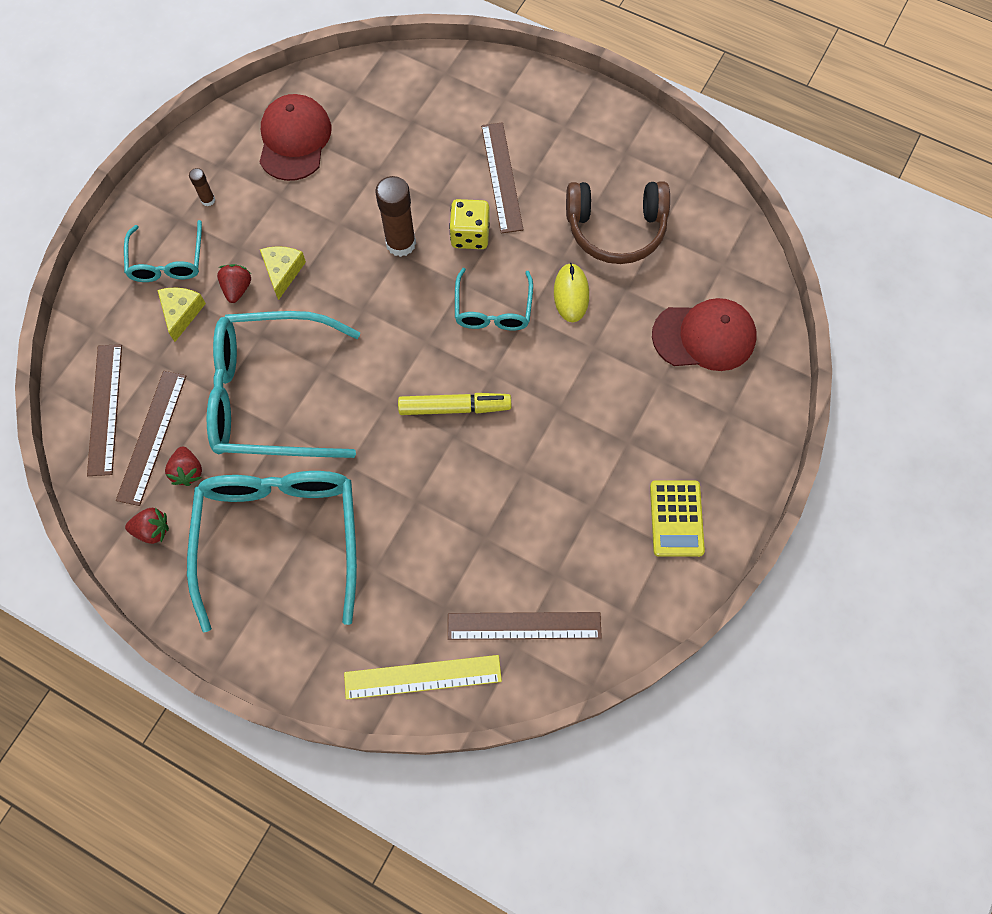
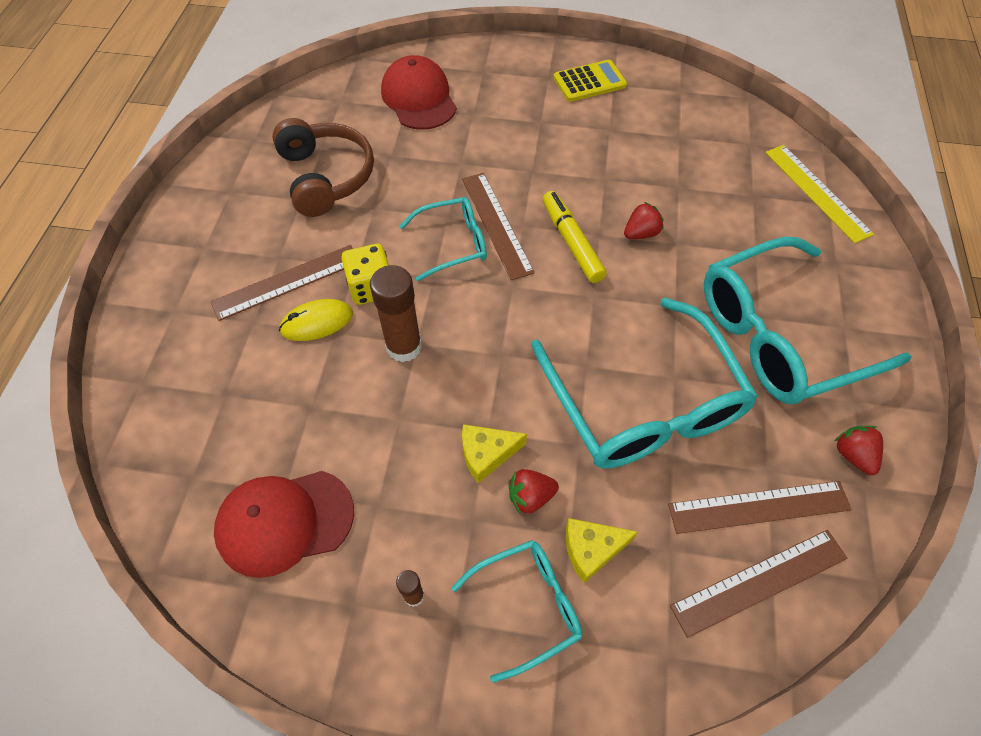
camera: 110 degrees left, 10 degrees down
red strawberry [165,446,202,486] -> red strawberry moved to [624,202,664,239]
brown ruler [448,612,602,640] -> brown ruler moved to [462,173,535,280]
yellow mouse [554,263,589,322] -> yellow mouse moved to [279,299,353,341]

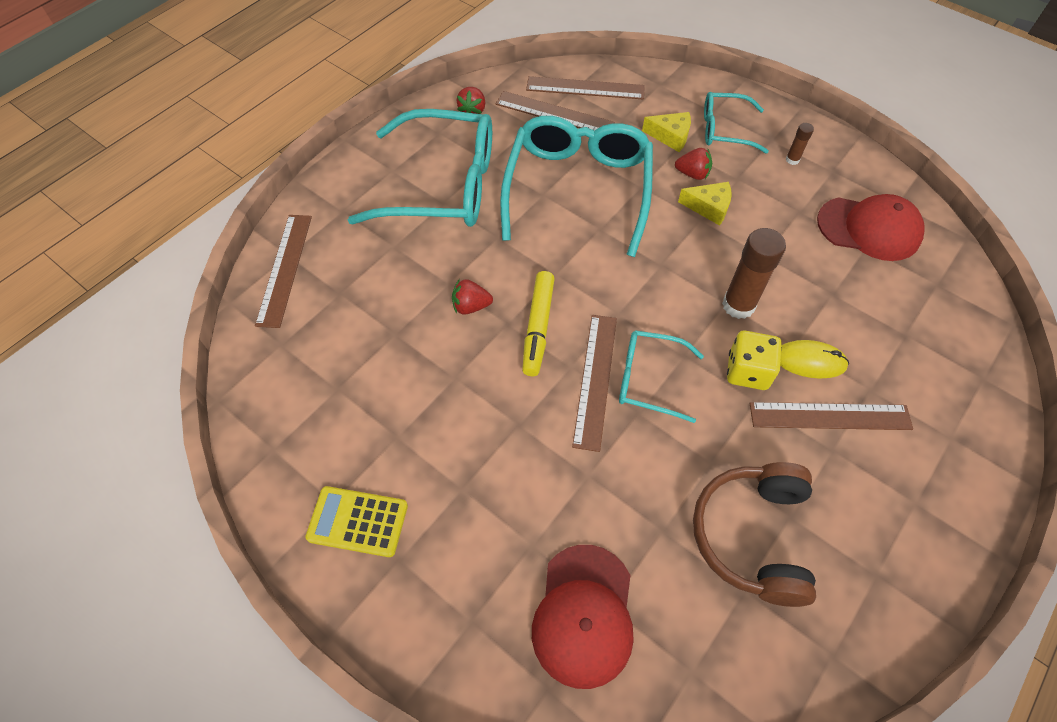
camera: 150 degrees left, 0 degrees up
yellow ruler [765,145,874,243] -> brown ruler [255,215,312,328]

